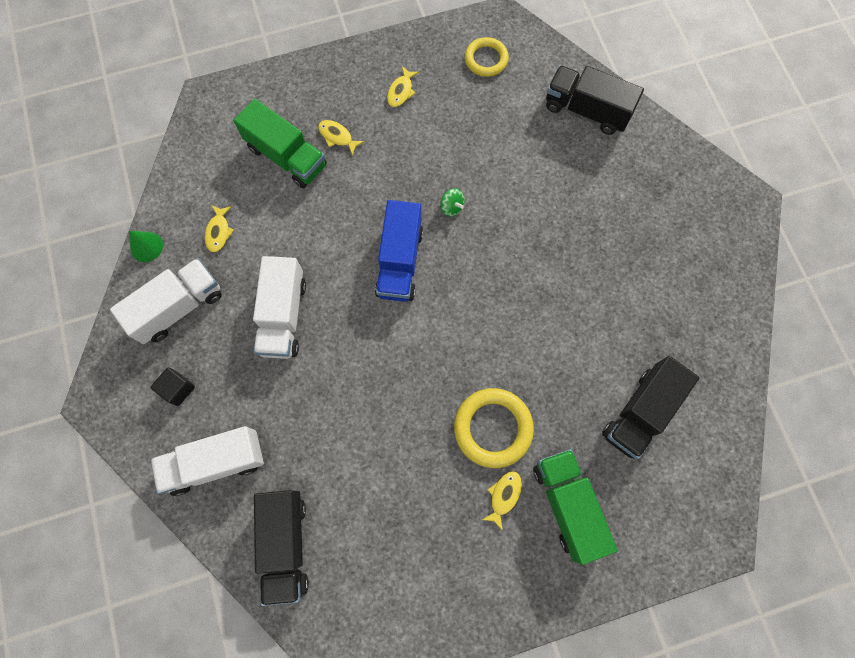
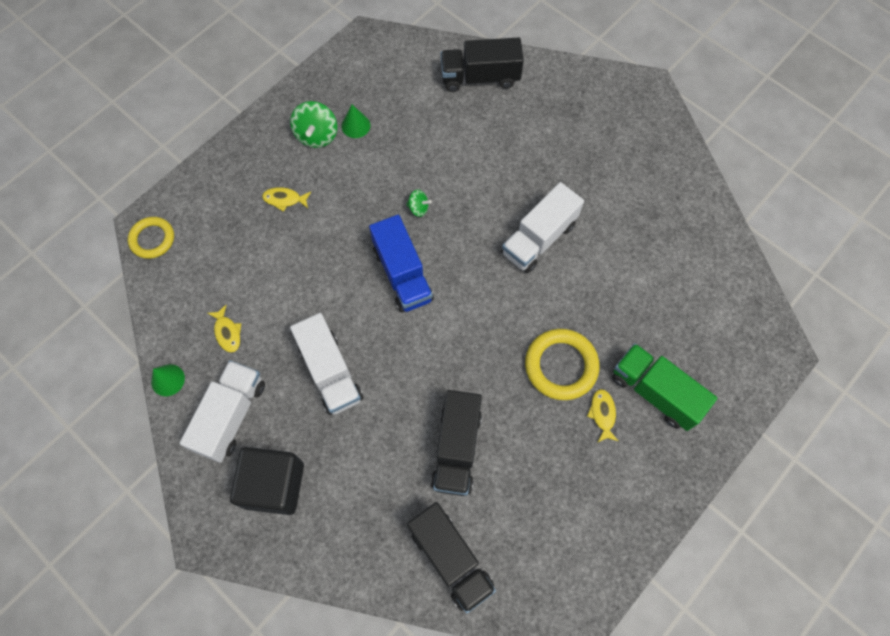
camera: 30 degrees left, 5 degrees down
black cube [150,367,195,406] -> black cube [230,447,304,515], size x2.04
white truck [151,426,264,496] -> white truck moved to [501,182,584,273]
green truck [233,99,327,188] -> none
yellow fish [387,66,419,107] -> green spinning top [290,101,337,148]
yellow ring [465,37,509,77] -> yellow ring moved to [128,217,174,259]
black truck [602,356,699,459] -> black truck moved to [431,390,482,496]
none -> green cone [341,105,370,138]

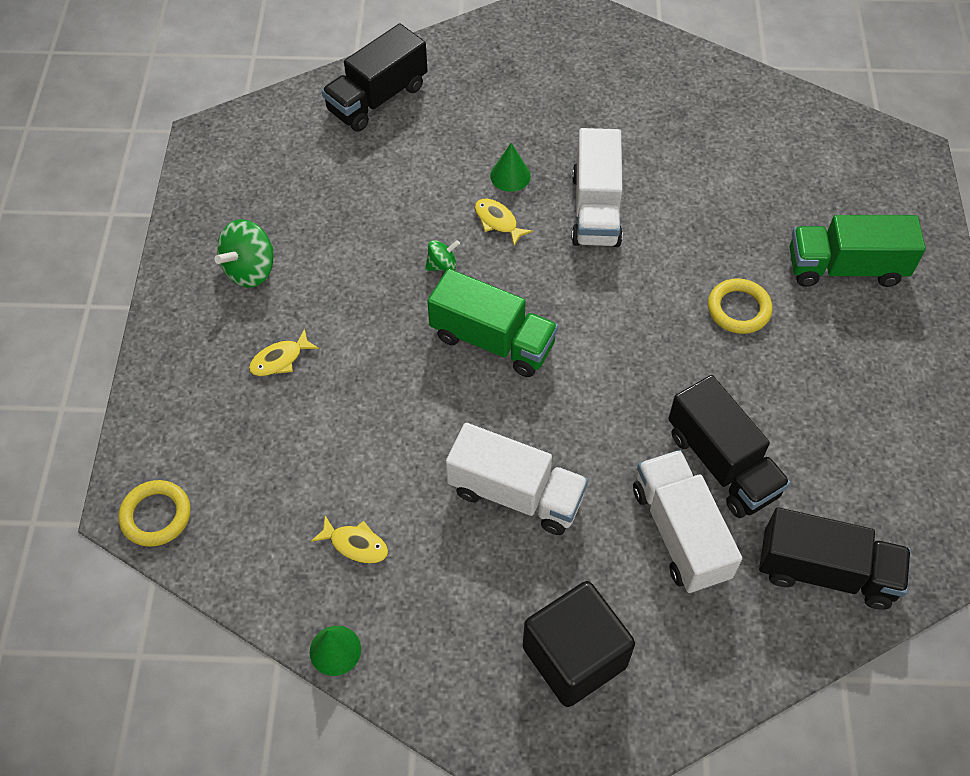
camera: 40 degrees left, 10 degrees down
white truck [179,360,265,463] -> white truck moved to [633,450,742,593]
green spinning top [290,101,337,148] -> green spinning top turned 75 degrees clockwise [214,219,274,288]
green cone [341,105,370,138] -> green cone moved to [490,143,531,192]
blue truck [369,215,434,313] -> green truck [427,268,558,377]
yellow ring [525,329,600,400] -> yellow ring [708,278,772,334], size x0.66
yellow fish [587,389,618,443] -> yellow fish moved to [475,199,533,246]

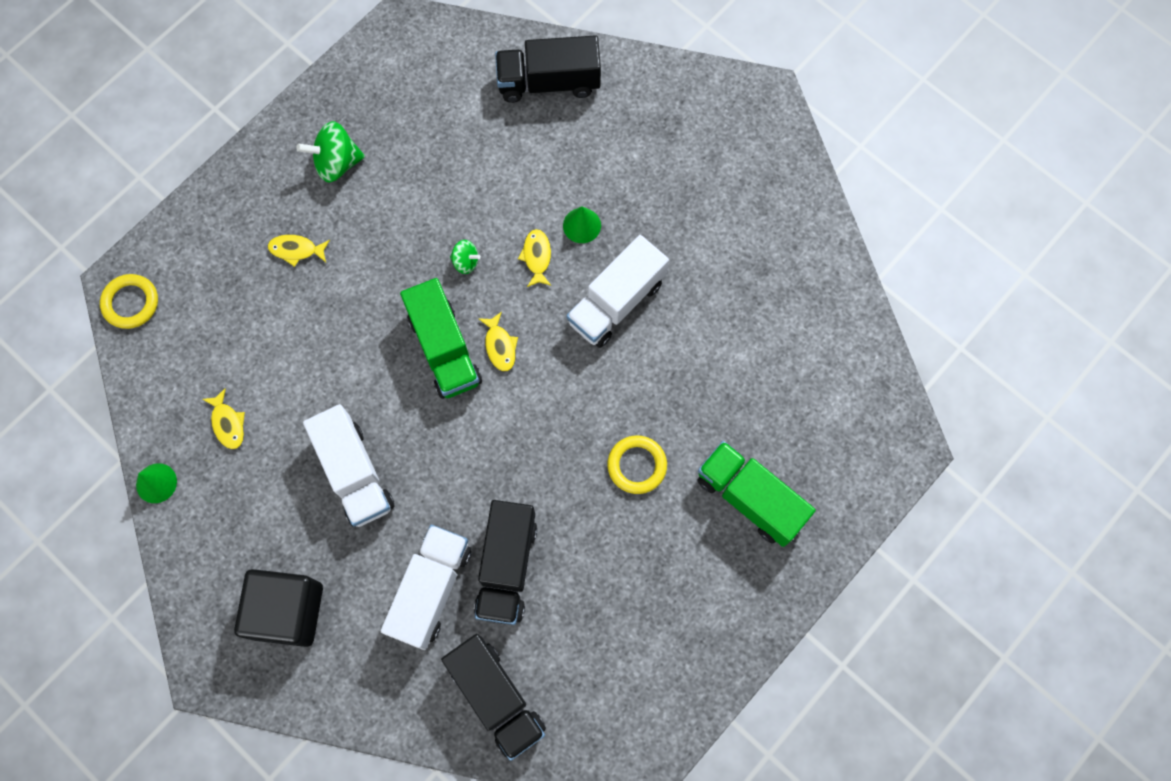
camera: 40 degrees right, 15 degrees up
none -> yellow fish [478,312,518,371]

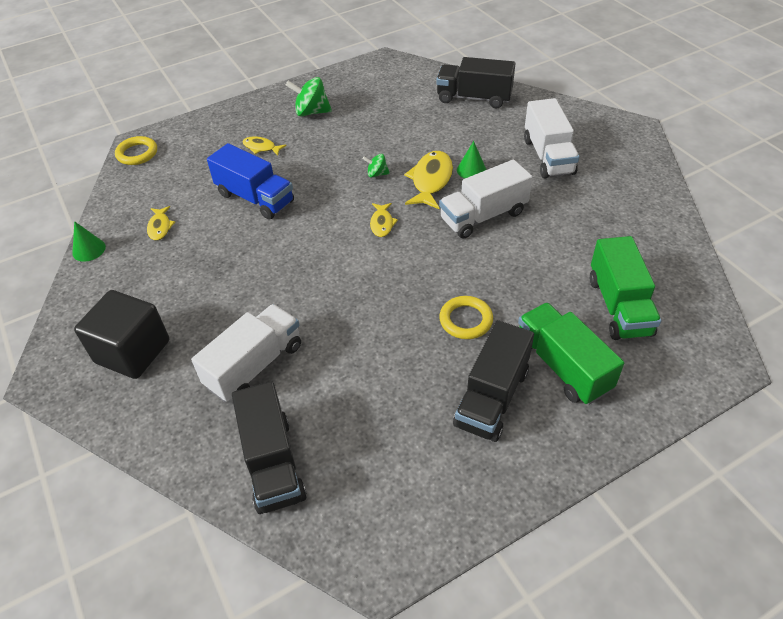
camera: 20 degrees right, 25 degrees down
white truck [303,404,395,527] -> white truck moved to [524,98,579,178]
green truck [400,278,482,399] -> green truck moved to [590,236,661,340]
green spinning top [450,240,481,274] -> green spinning top turned 150 degrees clockwise [363,154,390,177]
black truck [474,500,537,625] -> black truck moved to [453,320,534,442]
yellow fish [518,229,551,287] -> yellow fish [404,151,453,209], size x1.78
none -> blue truck [207,143,294,220]

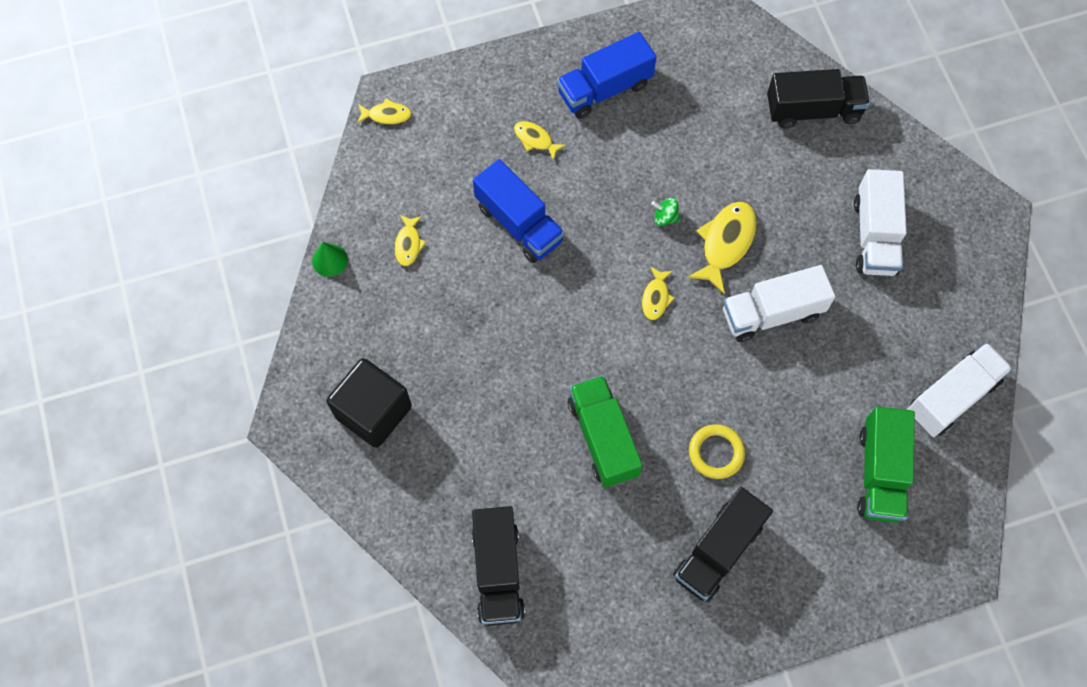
camera: 10 degrees right, 20 degrees up
yellow ring [115,136,157,165] -> yellow fish [357,99,412,124]
white truck [191,304,301,402] -> white truck moved to [907,343,1013,437]
green spinning top [286,77,332,116] -> blue truck [557,32,657,119]
black truck [436,57,515,108] -> black truck turned 150 degrees clockwise [767,69,870,129]
green cone [457,141,487,179] -> none
green truck [518,302,624,405] -> green truck moved to [568,375,642,488]

